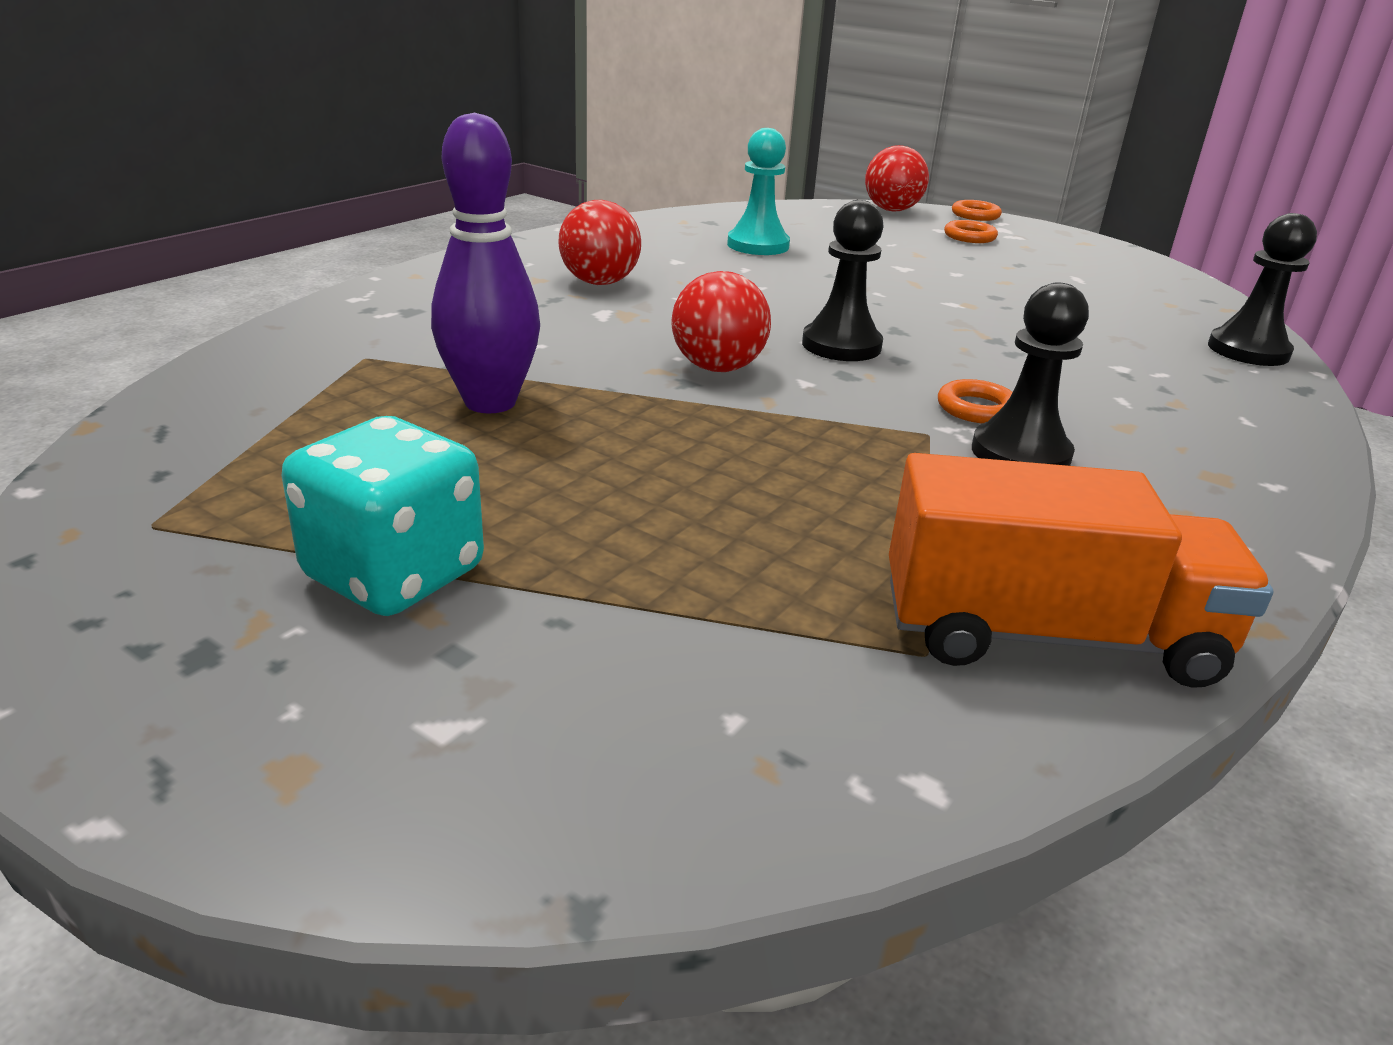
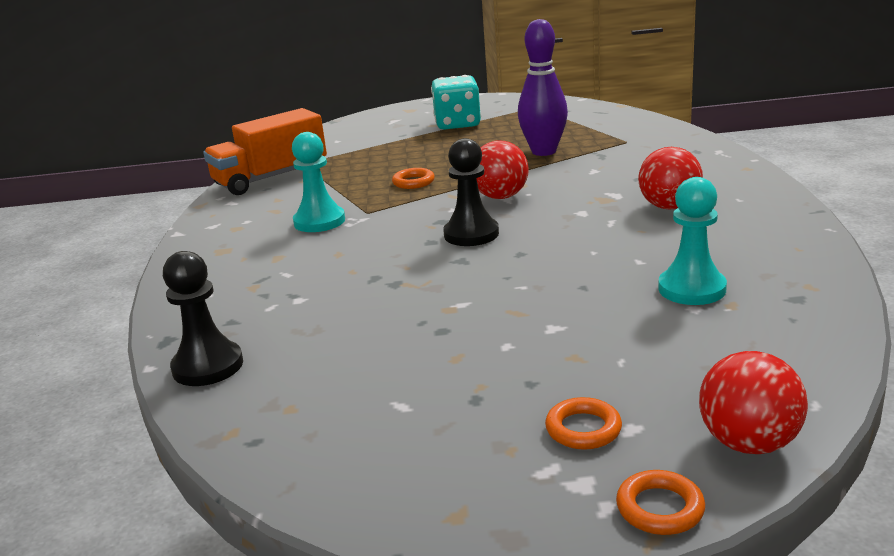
camera: 145 degrees right, 5 degrees down
orange ring [938,379,1013,423] -> orange ring moved to [392,168,435,189]
black pawn [972,282,1089,466] -> turquoise pawn [292,132,345,232]

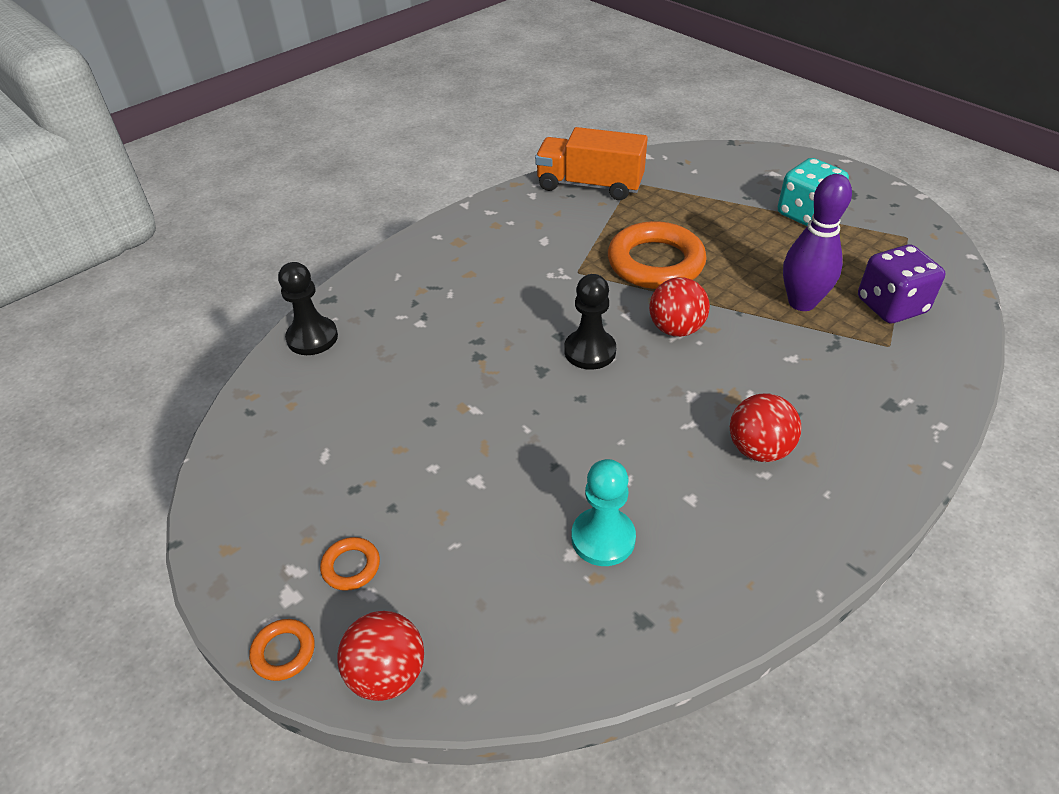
camera: 50 degrees right, 20 degrees up
turquoise pawn [292,132,345,232] -> none
orange ring [392,168,435,189] -> orange ring [608,221,707,289], size x2.33
none -> purple dice [858,245,946,323]

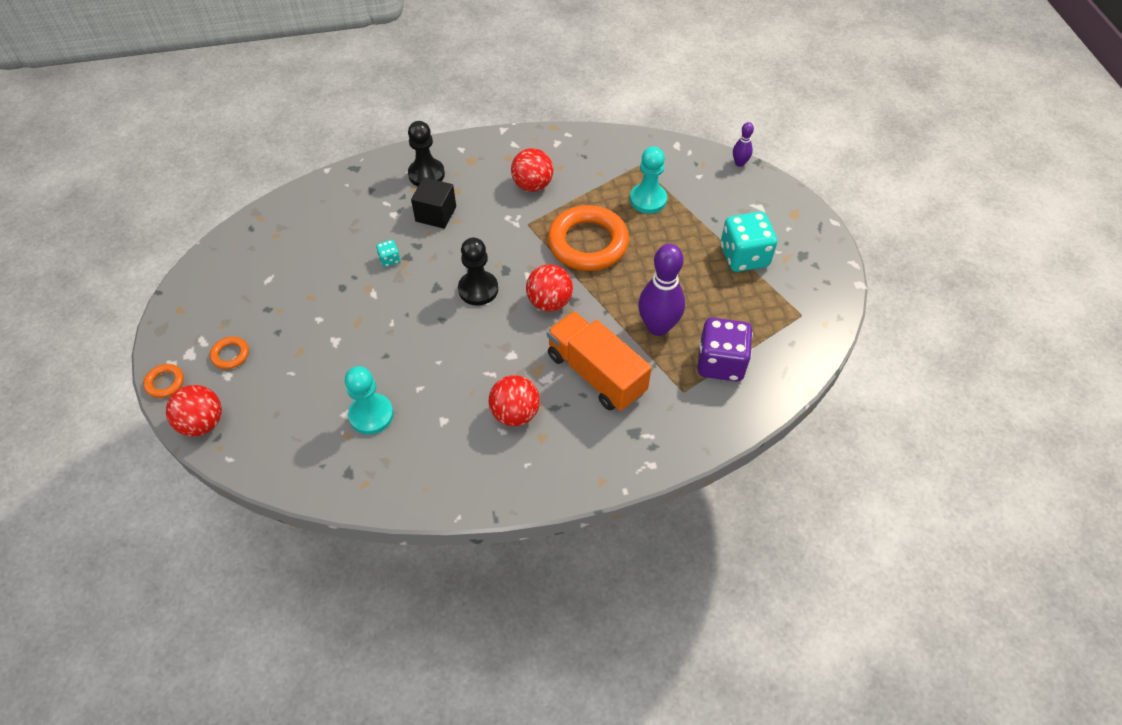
camera: 30 degrees right, 10 degrees up
black pawn [278,262,338,355] -> black pawn moved to [408,121,445,186]
orange truck [535,127,648,200] -> orange truck moved to [547,311,652,411]
none -> turquoise dice [376,240,400,267]
none -> black cube [411,177,456,229]
none -> red ball [511,148,553,192]
none -> turquoise pawn [630,146,667,214]
none -> purple bowling pin [733,122,754,167]

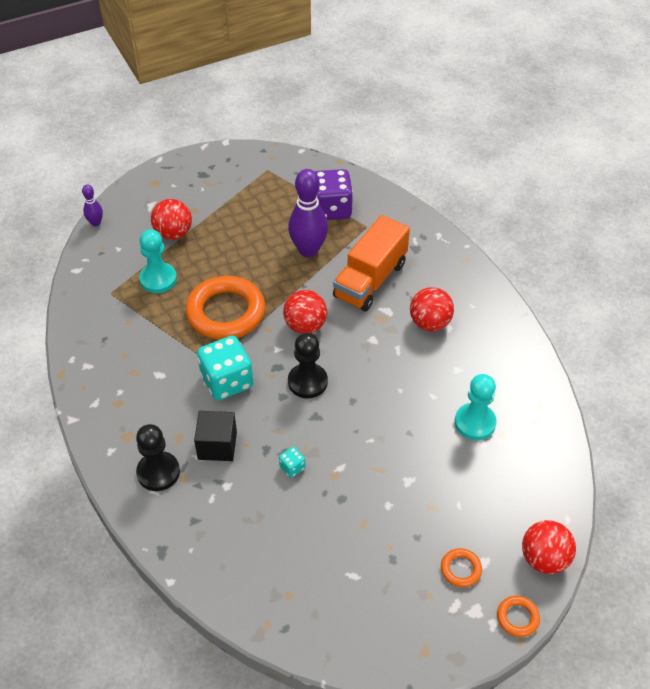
camera: 105 degrees left, 5 degrees down
red ball [511,148,553,192] -> red ball moved to [151,199,192,240]
turquoise dice [721,212,777,272] -> turquoise dice moved to [197,336,253,400]

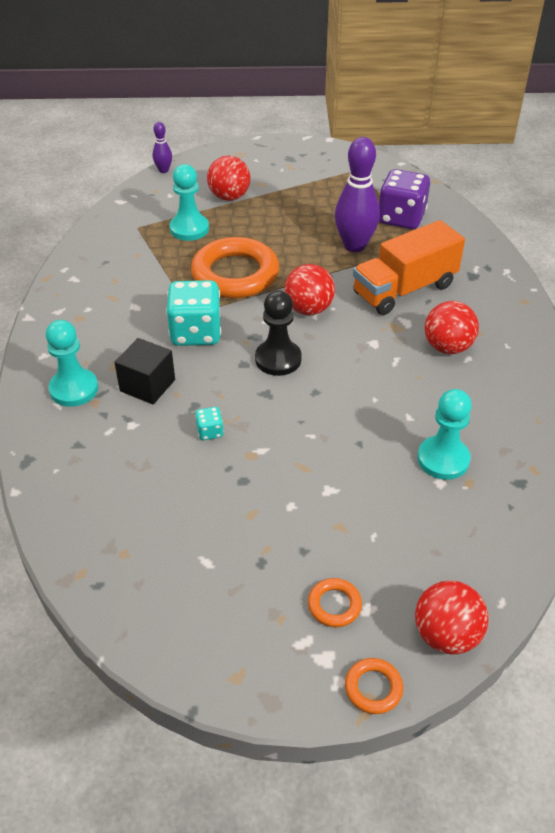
camera: 25 degrees right, 5 degrees down
black pawn [136,424,180,491] -> turquoise pawn [46,320,98,407]

